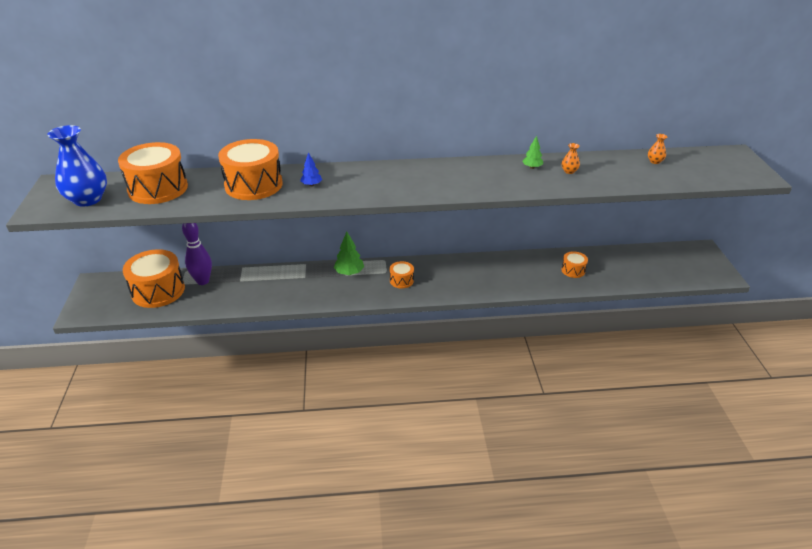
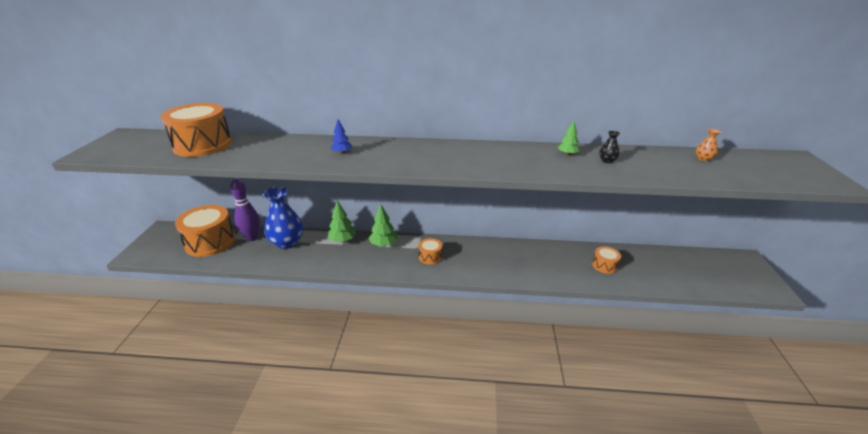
camera: 10 degrees right, 5 degrees down
blue vase [48,125,107,207] -> blue vase moved to [263,186,303,249]
orange drum [218,139,283,200] -> none
orange vase [562,143,580,174] -> black vase [599,130,621,163]
none -> green tree [328,200,357,242]

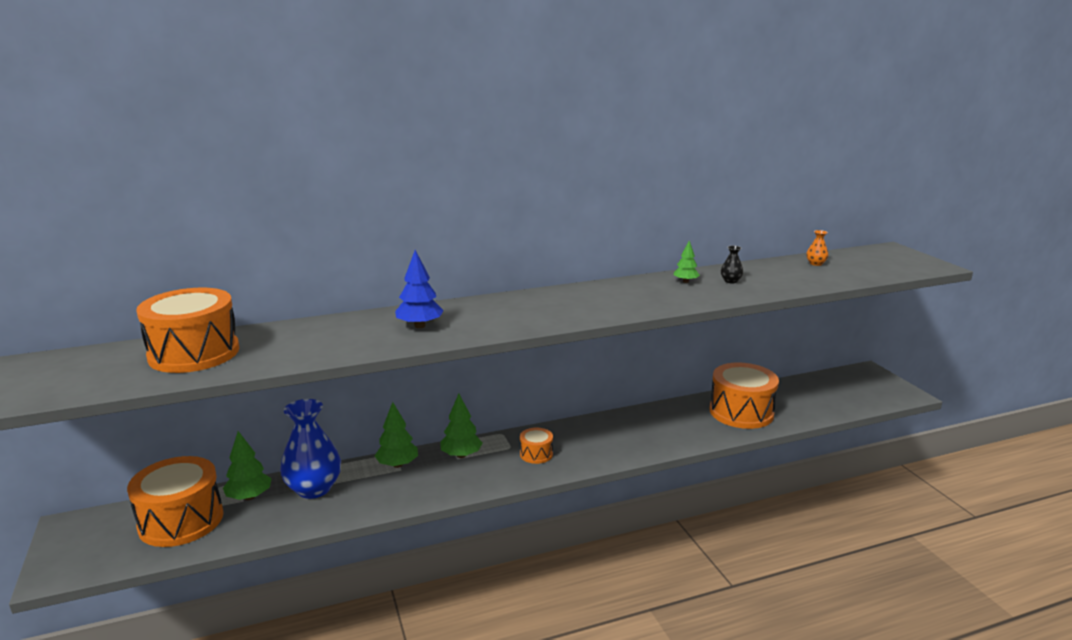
camera: 25 degrees left, 10 degrees down
purple bowling pin [230,179,260,241] -> green tree [223,431,272,500]
blue tree [330,120,352,154] -> blue tree [395,250,444,328], size x1.60
orange drum [592,246,621,274] -> orange drum [710,363,779,429], size x2.09

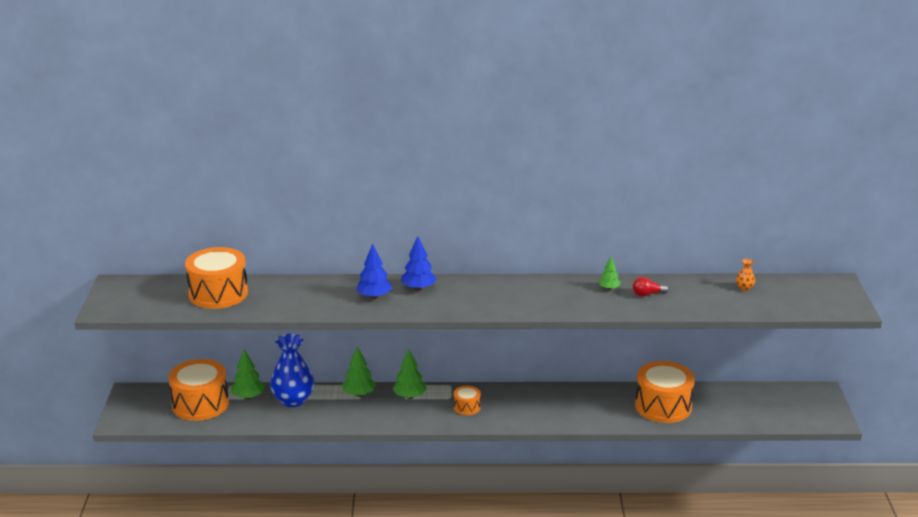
camera: 20 degrees right, 5 degrees up
black vase [721,246,743,283] -> red light bulb [633,277,669,297]
none -> blue tree [401,236,436,291]

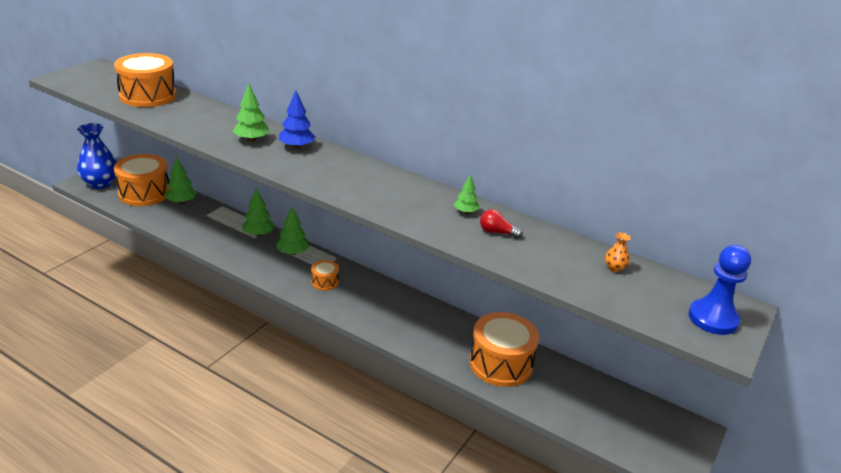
camera: 30 degrees right, 5 degrees up
blue vase [270,334,314,407] -> blue vase moved to [77,123,117,189]
blue tree [356,244,392,299] -> green tree [233,83,270,142]
none -> blue pawn [688,245,751,335]

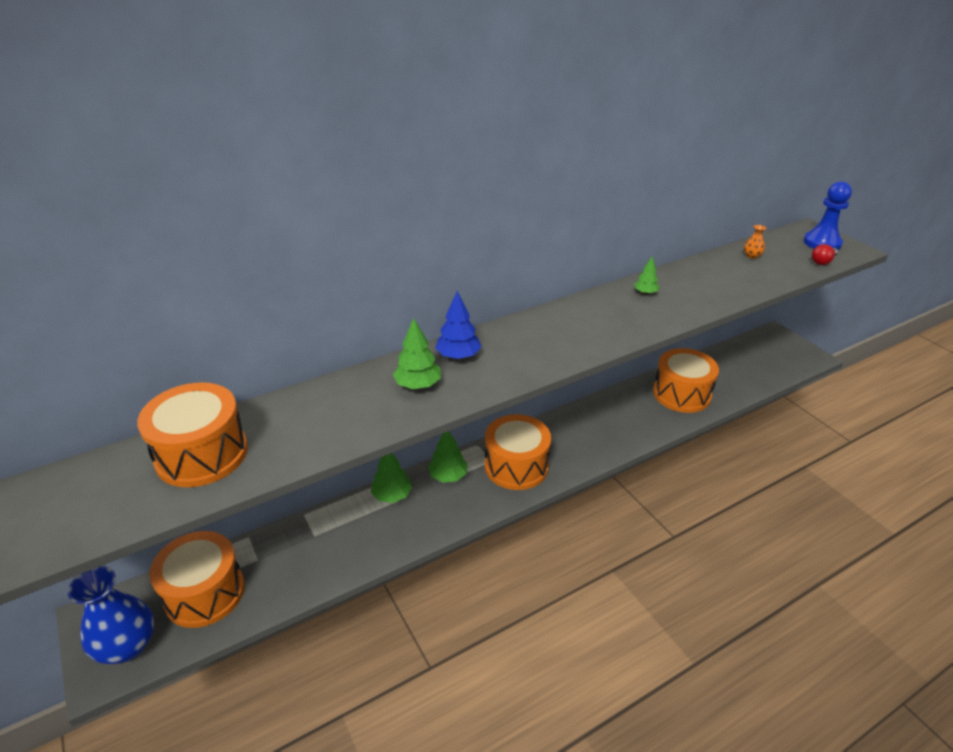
camera: 60 degrees left, 5 degrees up
green tree [165,157,197,204] -> none
orange drum [311,260,339,291] -> orange drum [485,414,551,490], size x2.09
red light bulb [480,209,523,239] -> red light bulb moved to [812,244,838,265]

